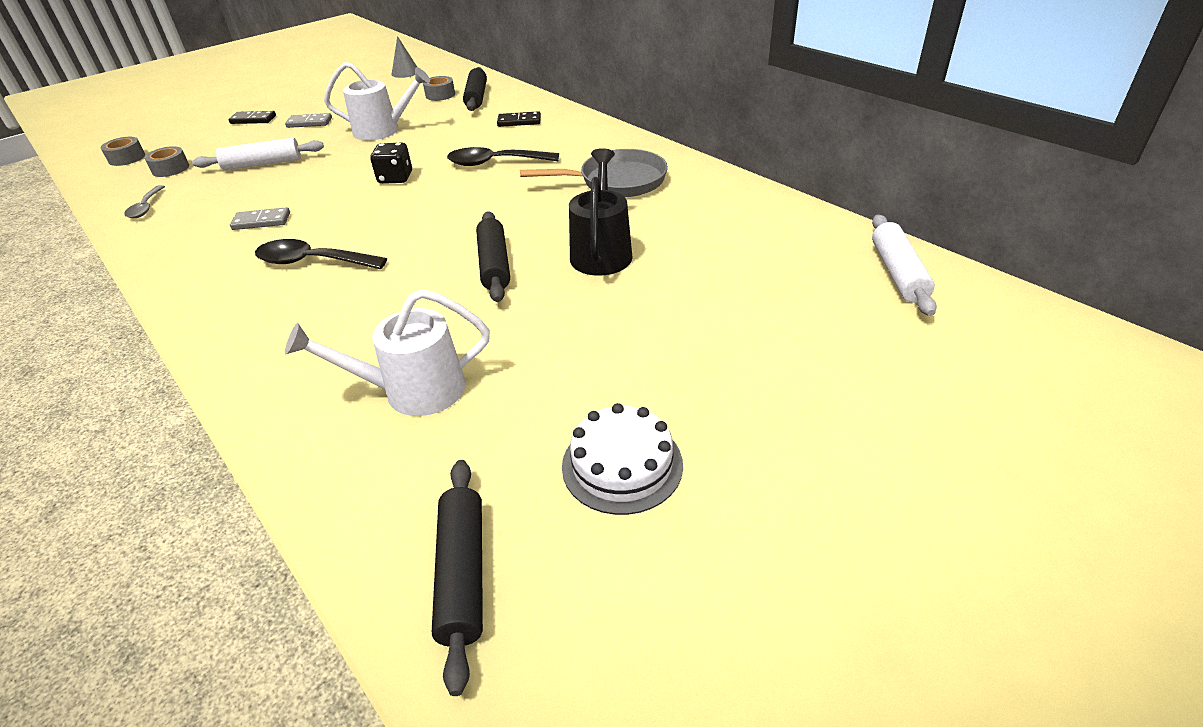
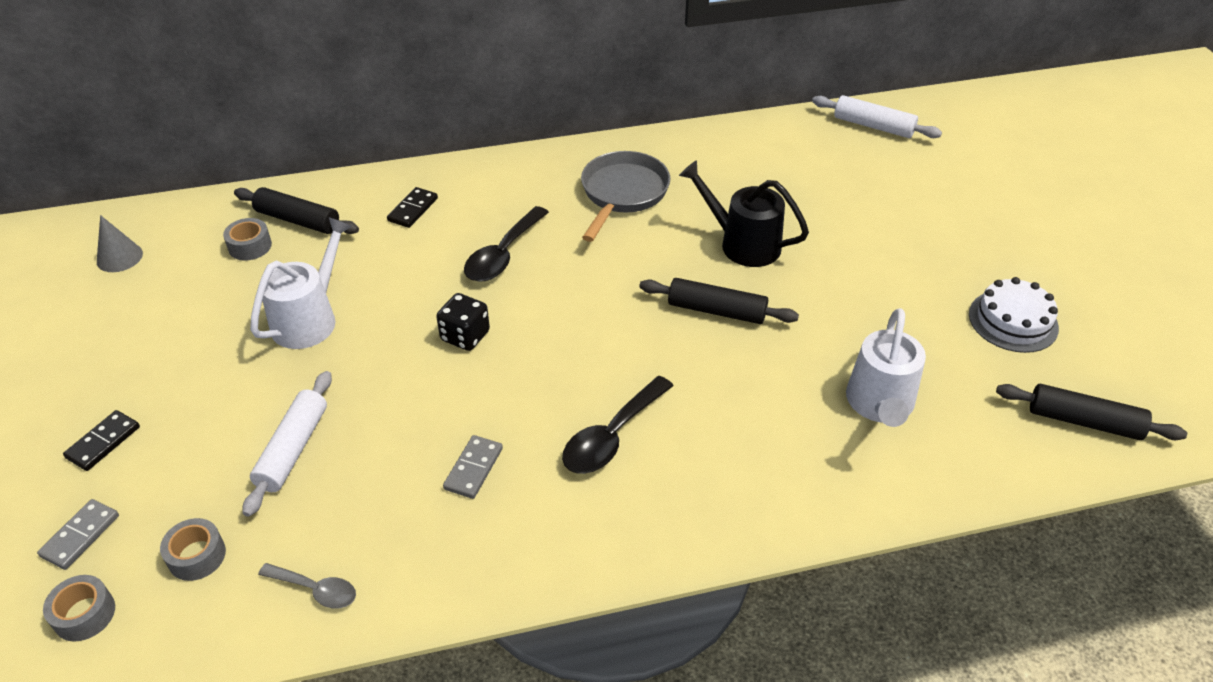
camera: 65 degrees left, 5 degrees up
grey domino [285,113,332,128] -> grey domino moved to [37,499,119,570]

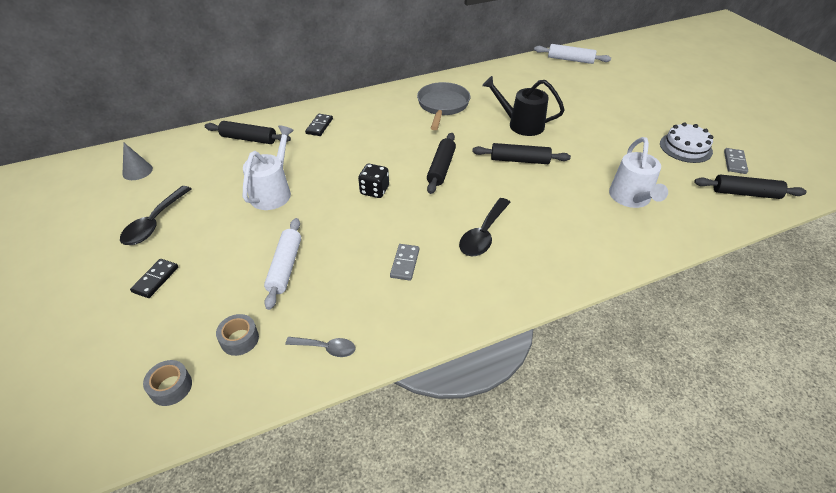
camera: 10 degrees left, 0 degrees up
grey domino [37,499,119,570] -> grey domino moved to [724,148,748,174]
grey tape [223,218,272,261] -> none
black spoon [464,206,549,282] -> black spoon moved to [120,186,191,245]
none -> black rolling pin [427,133,456,194]

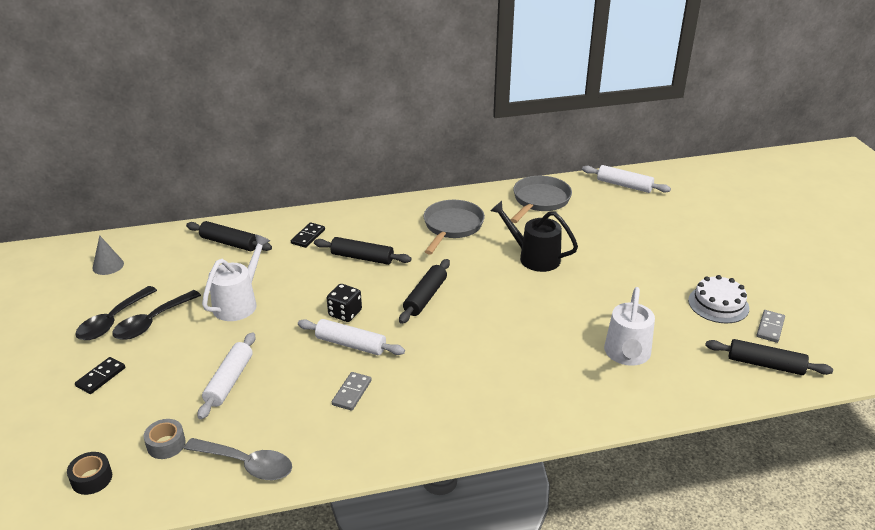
camera: 10 degrees right, 10 degrees down
grey tape [143,360,192,406] -> black tape [67,452,112,495]
grey spoon [285,337,356,357] -> grey spoon [184,438,292,480], size x1.64
black spoon [459,198,511,256] -> black spoon moved to [112,290,201,340]
black rolling pin [472,143,571,164] -> black rolling pin moved to [314,237,411,265]
none -> white rolling pin [298,319,405,355]
none -> grey pan [511,176,572,223]

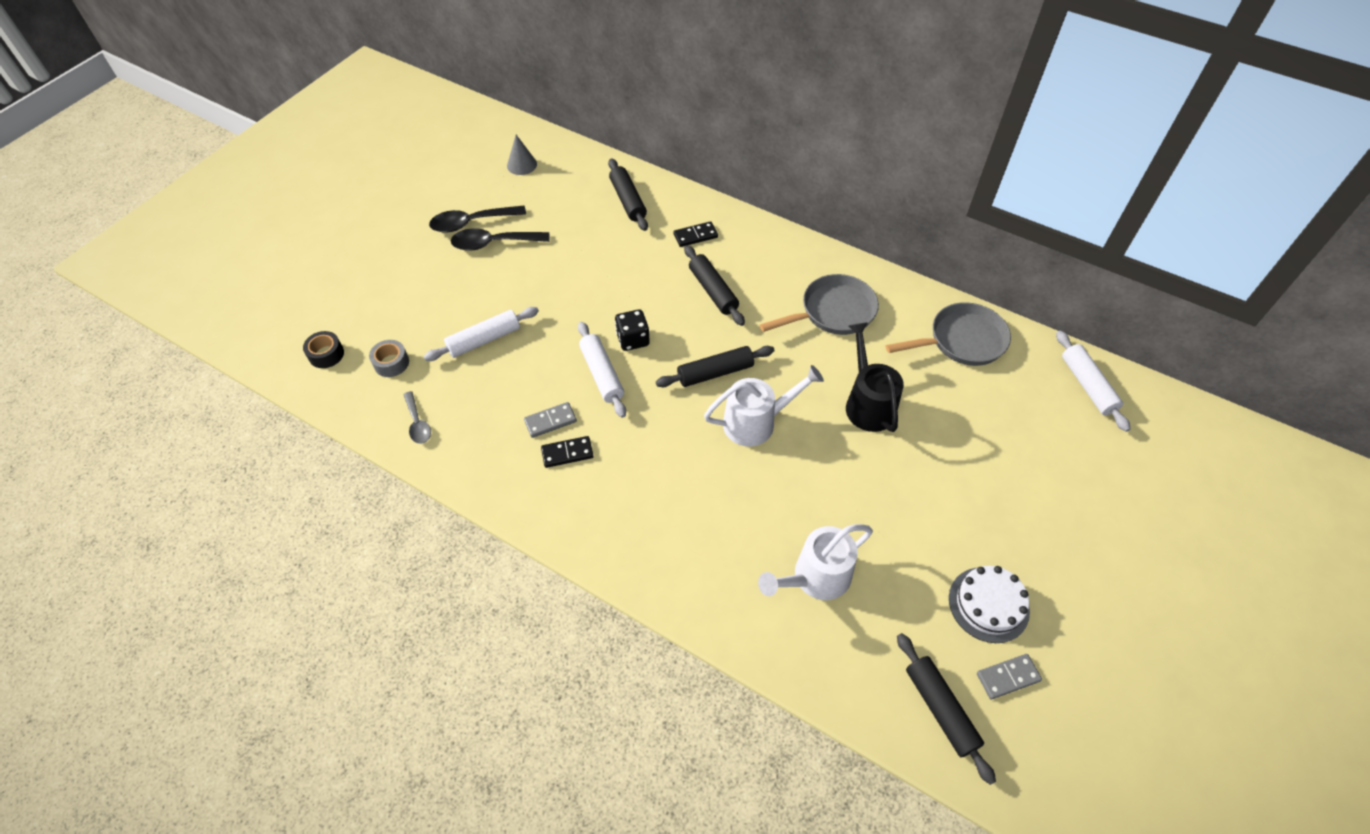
camera: 45 degrees right, 20 degrees up
black domino [75,357,125,394] -> black domino moved to [541,436,593,468]
grey spoon [184,438,292,480] -> grey spoon [403,391,431,444], size x0.61
white watering can [202,234,270,321] -> white watering can moved to [704,365,824,447]

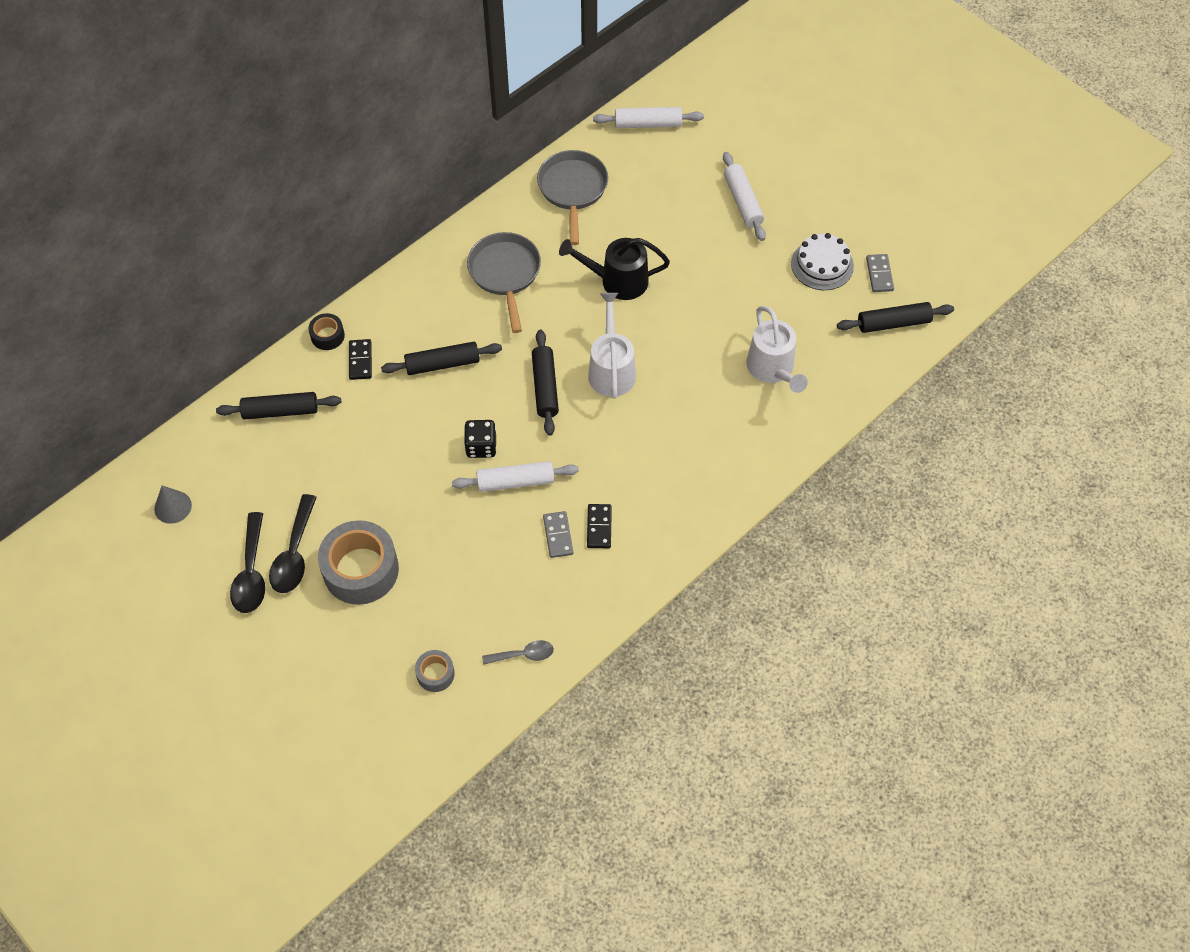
camera: 75 degrees left, 5 degrees up
black tape [303,331,344,368] -> black tape moved to [308,313,345,350]
white rolling pin [424,307,539,361] -> white rolling pin moved to [723,152,766,241]
none -> grey tape [318,520,399,605]

